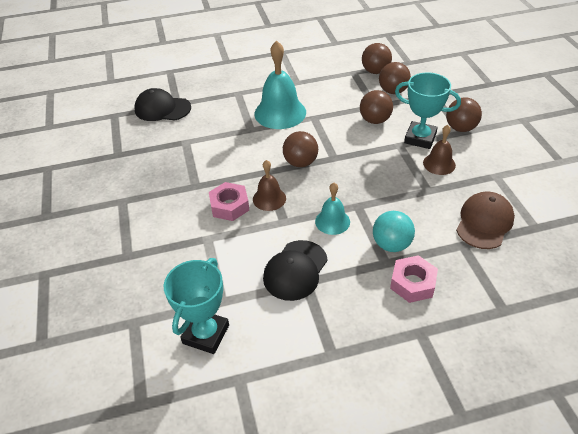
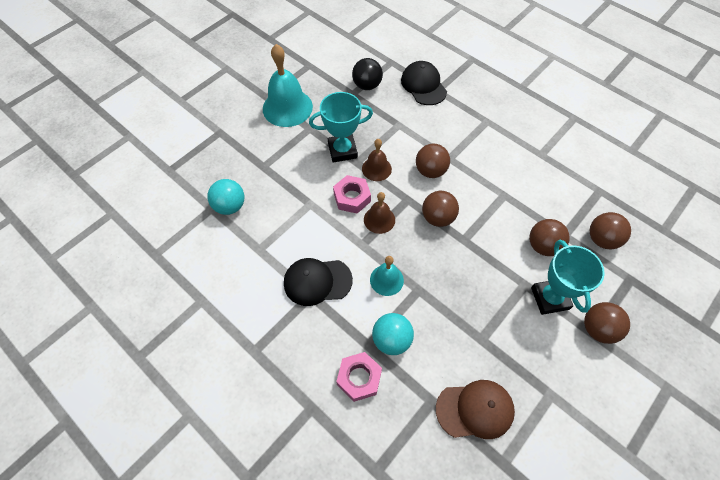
camera: 55 degrees right, 15 degrees up
turquoise trophy [163,258,229,354] -> turquoise trophy moved to [309,92,373,163]
turquoise bell [254,41,306,129] -> turquoise bell moved to [263,44,313,127]
brown ball [362,43,392,74] -> brown ball moved to [416,144,450,178]
brown bell [423,125,456,175] -> brown bell moved to [362,139,392,181]
none -> turquoise ball [208,179,244,215]
none -> black ball [352,58,383,90]

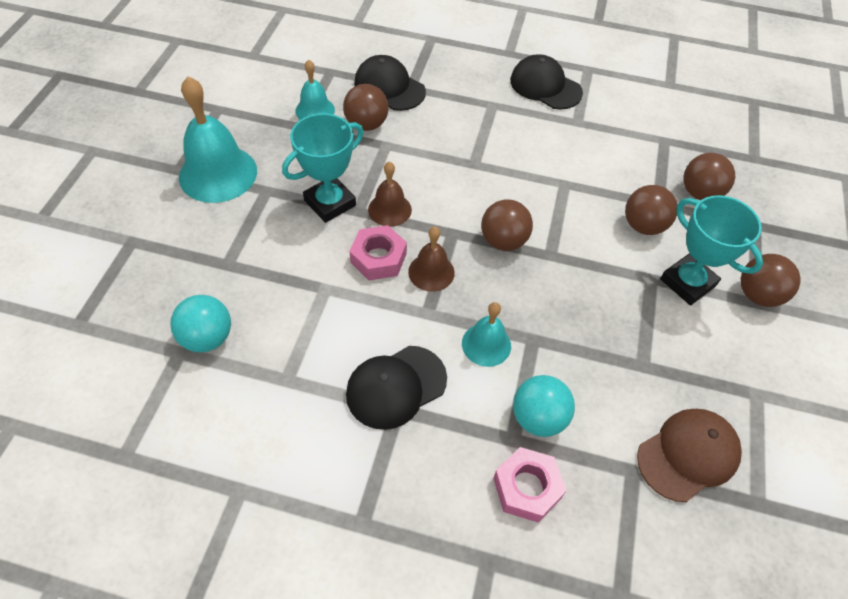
camera: 30 degrees left, 5 degrees down
black ball [352,58,383,90] -> turquoise bell [296,60,335,120]
brown ball [416,144,450,178] -> brown ball moved to [343,84,389,131]
none -> black cap [510,54,583,110]

